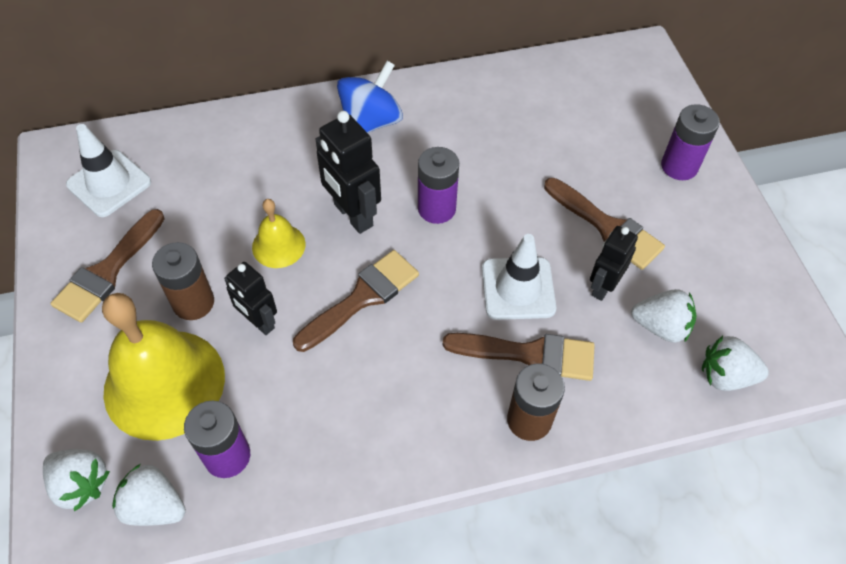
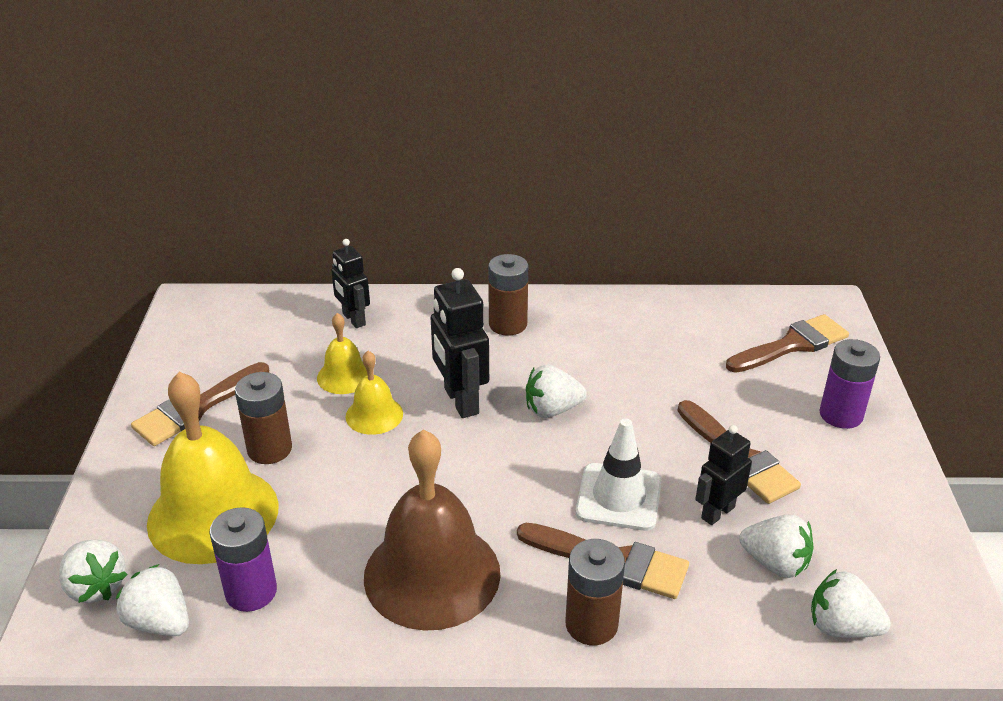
camera: 15 degrees right, 20 degrees down
white traffic cone [66,124,151,217] -> none
black robot [224,262,277,335] -> black robot moved to [331,239,370,328]
brown brush [293,250,419,352] -> brown brush moved to [726,314,849,373]
blue spinning top [337,61,403,133] -> brown battery [488,254,528,336]
purple battery [418,147,459,224] -> white strawberry [526,364,587,418]
none -> yellow bell [317,313,367,394]
none -> brown bell [364,429,500,631]

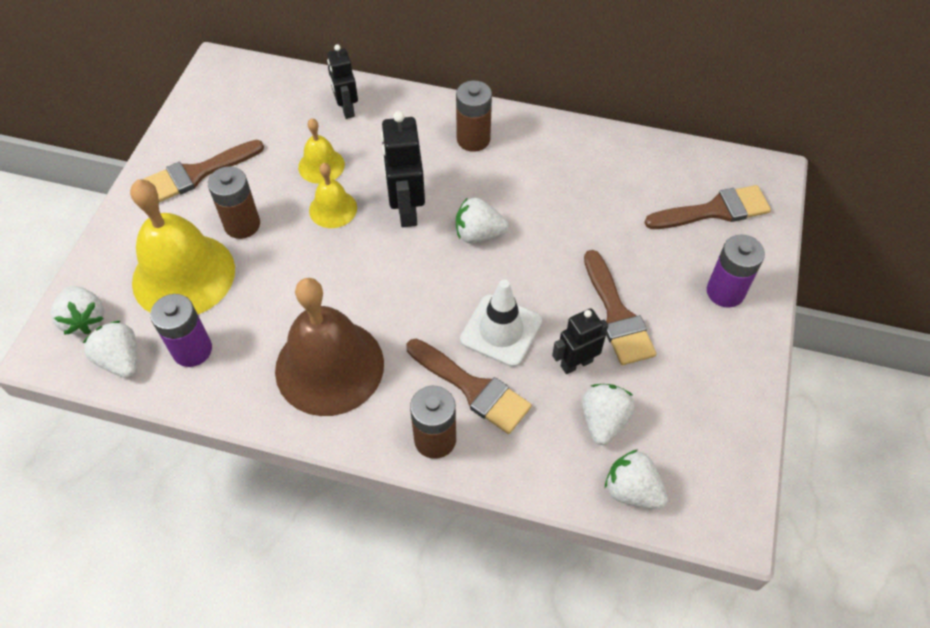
camera: 15 degrees right, 20 degrees up
white strawberry [739,515,813,578] -> white strawberry turned 120 degrees counterclockwise [582,384,635,445]

